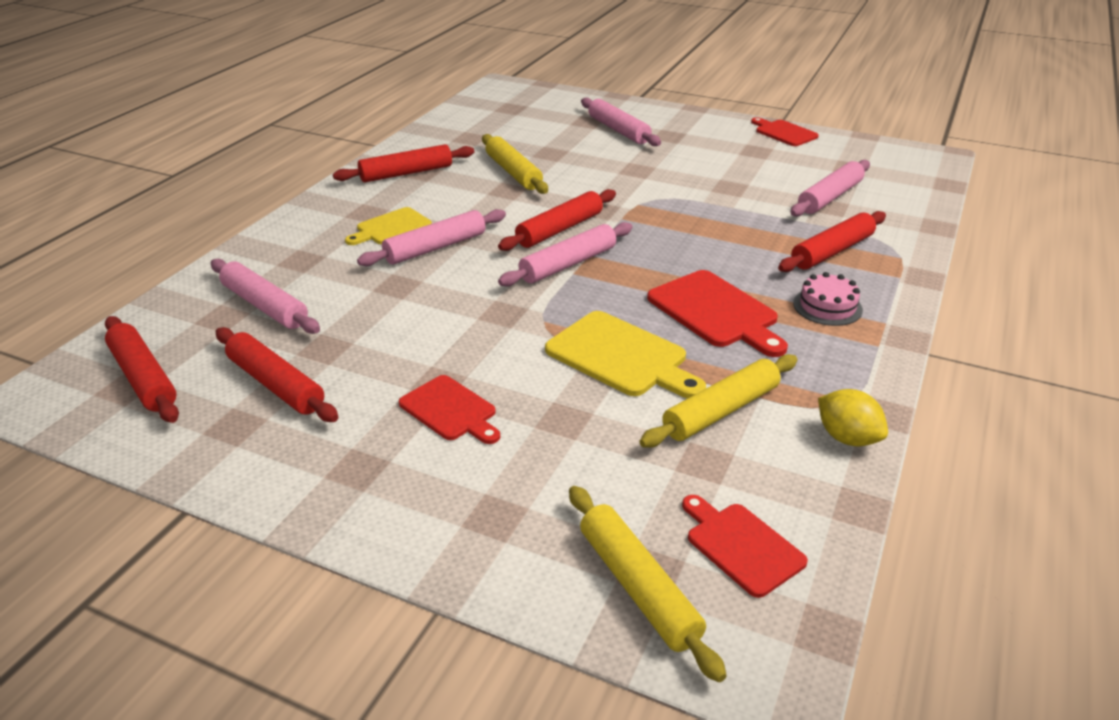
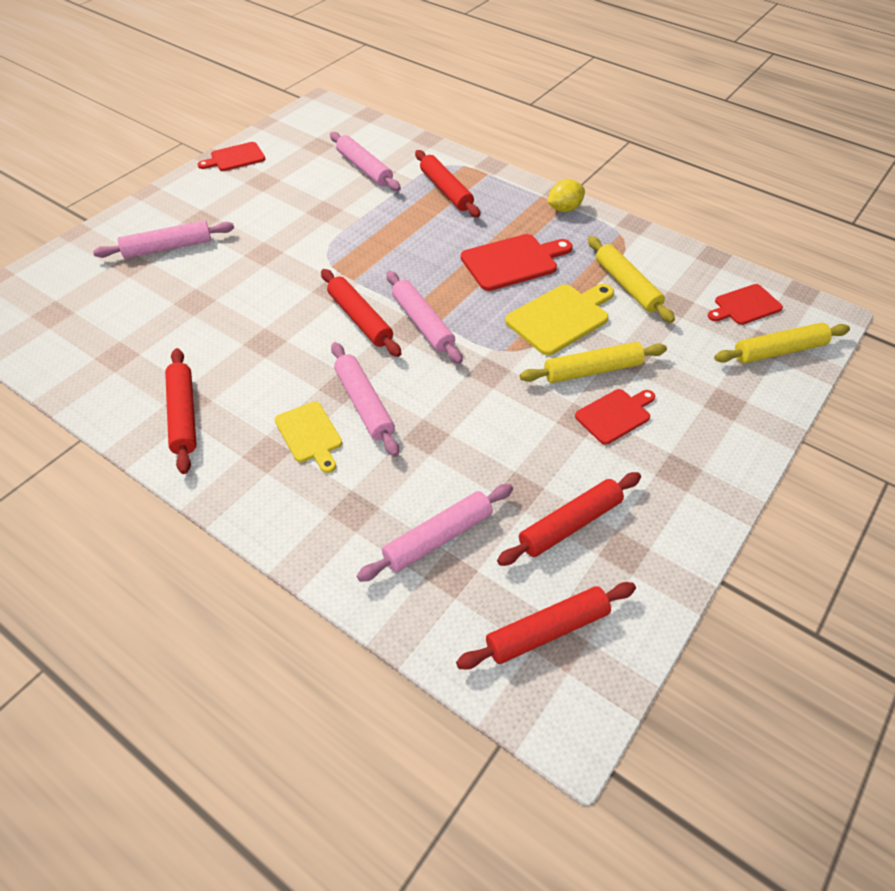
camera: 80 degrees left, 15 degrees up
yellow rolling pin [482,134,548,194] -> yellow rolling pin moved to [520,342,667,383]
pink cake [793,272,863,326] -> none
yellow lemon [818,389,888,446] -> yellow lemon moved to [547,179,585,212]

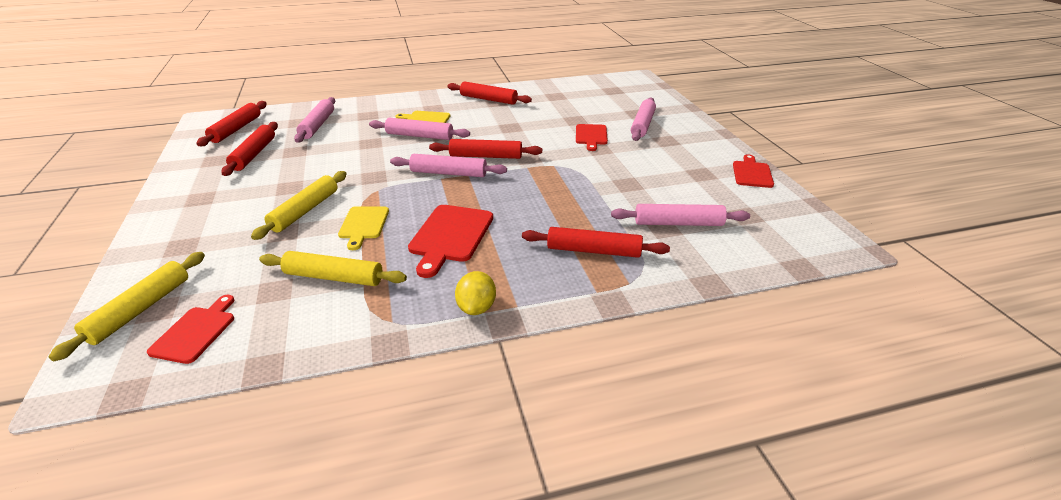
camera: 130 degrees right, 15 degrees down
yellow cutting board [505,284,614,355] -> yellow cutting board [338,206,389,250], size x0.65
red cutting board [575,389,655,445] -> red cutting board moved to [576,124,608,151]

